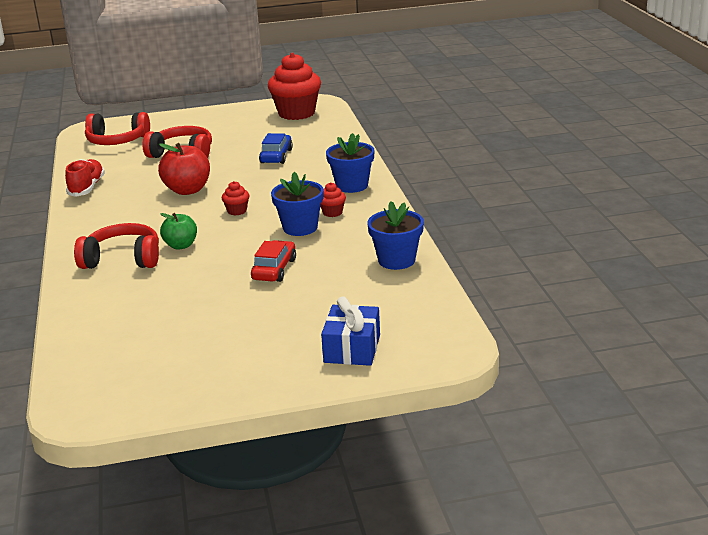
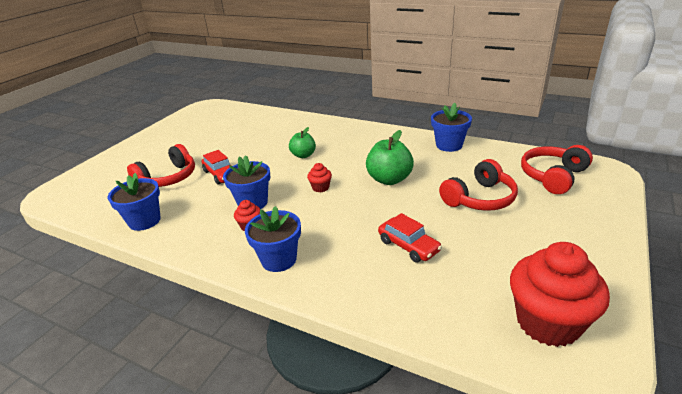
camera: 130 degrees right, 5 degrees up
red shoe [65,159,105,197] -> blue flower pot [431,103,472,152]
red headphones [74,223,159,269] -> red headphones moved to [127,144,195,187]
red apple [158,143,210,195] -> green apple [366,130,414,185]
blue car [259,133,293,164] -> red car [378,213,442,263]
blue gift [321,296,380,366] -> none

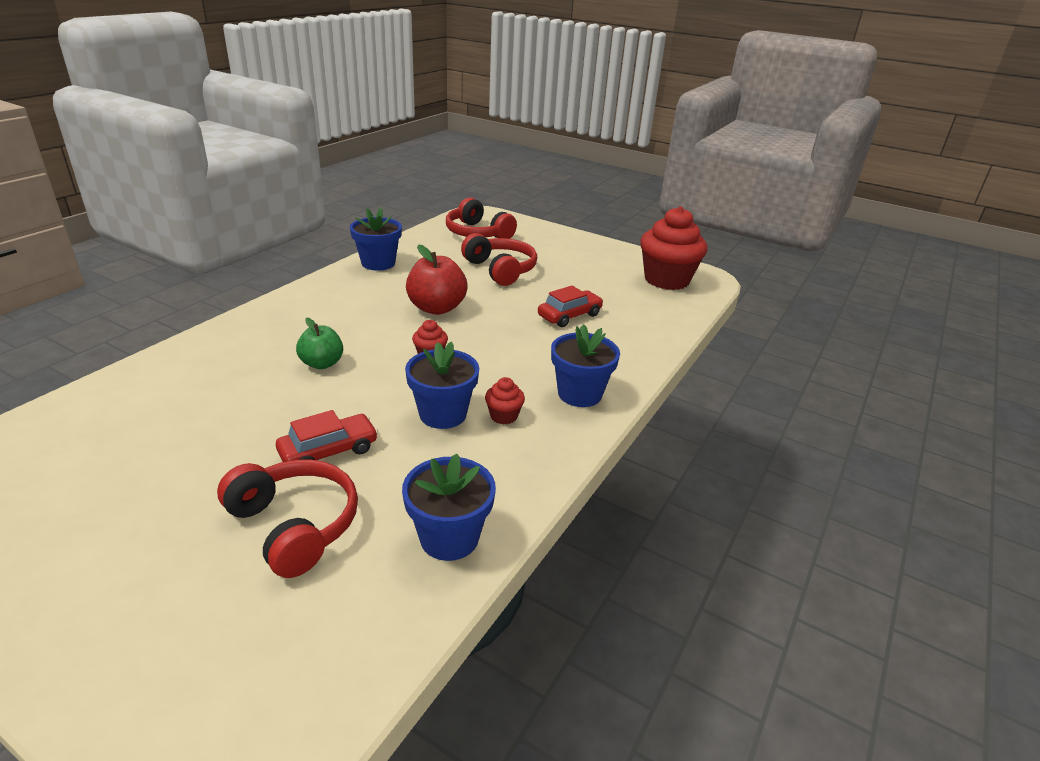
camera: 90 degrees left, 0 degrees up
green apple [366,130,414,185] -> red apple [406,244,467,315]

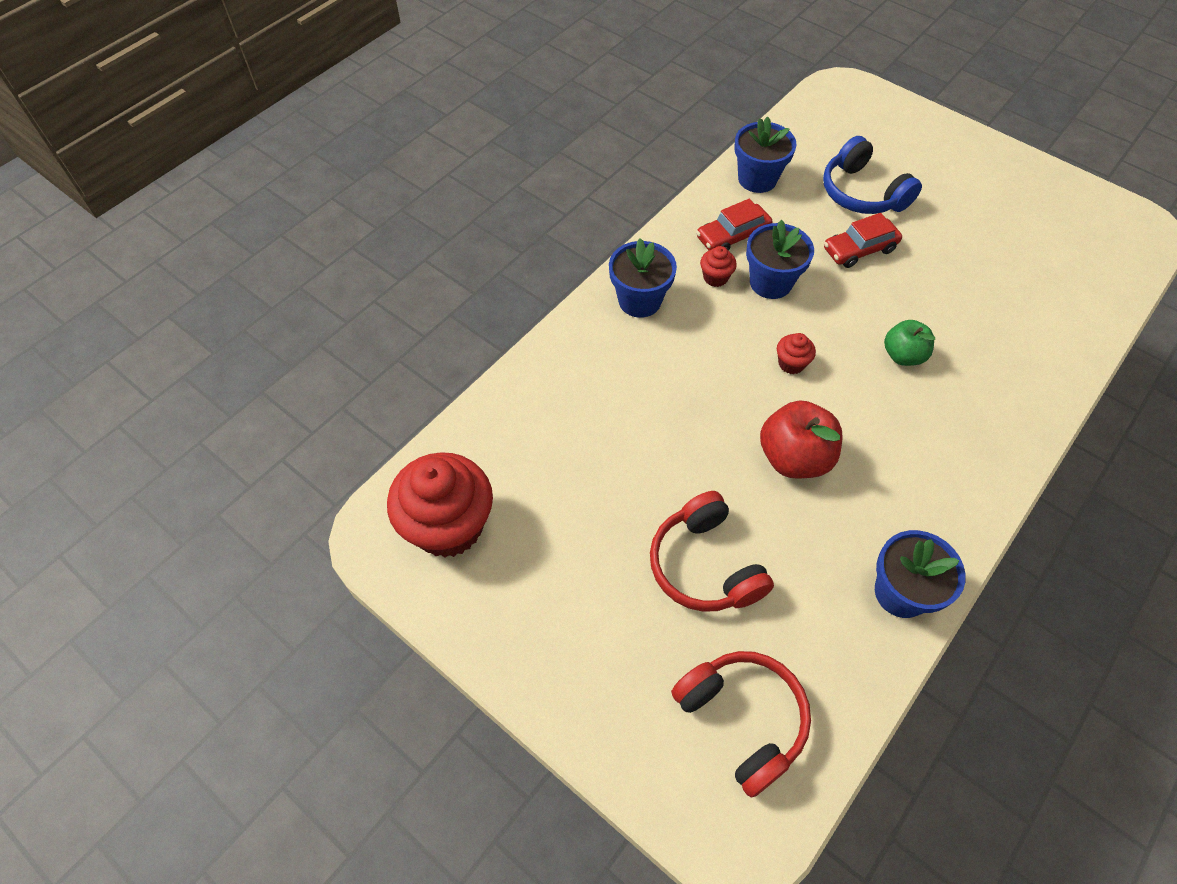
camera: 170 degrees left, 25 degrees up
red headphones [217,459,358,578] -> blue headphones [823,136,922,214]
red car [538,286,603,327] -> red car moved to [696,199,772,251]

